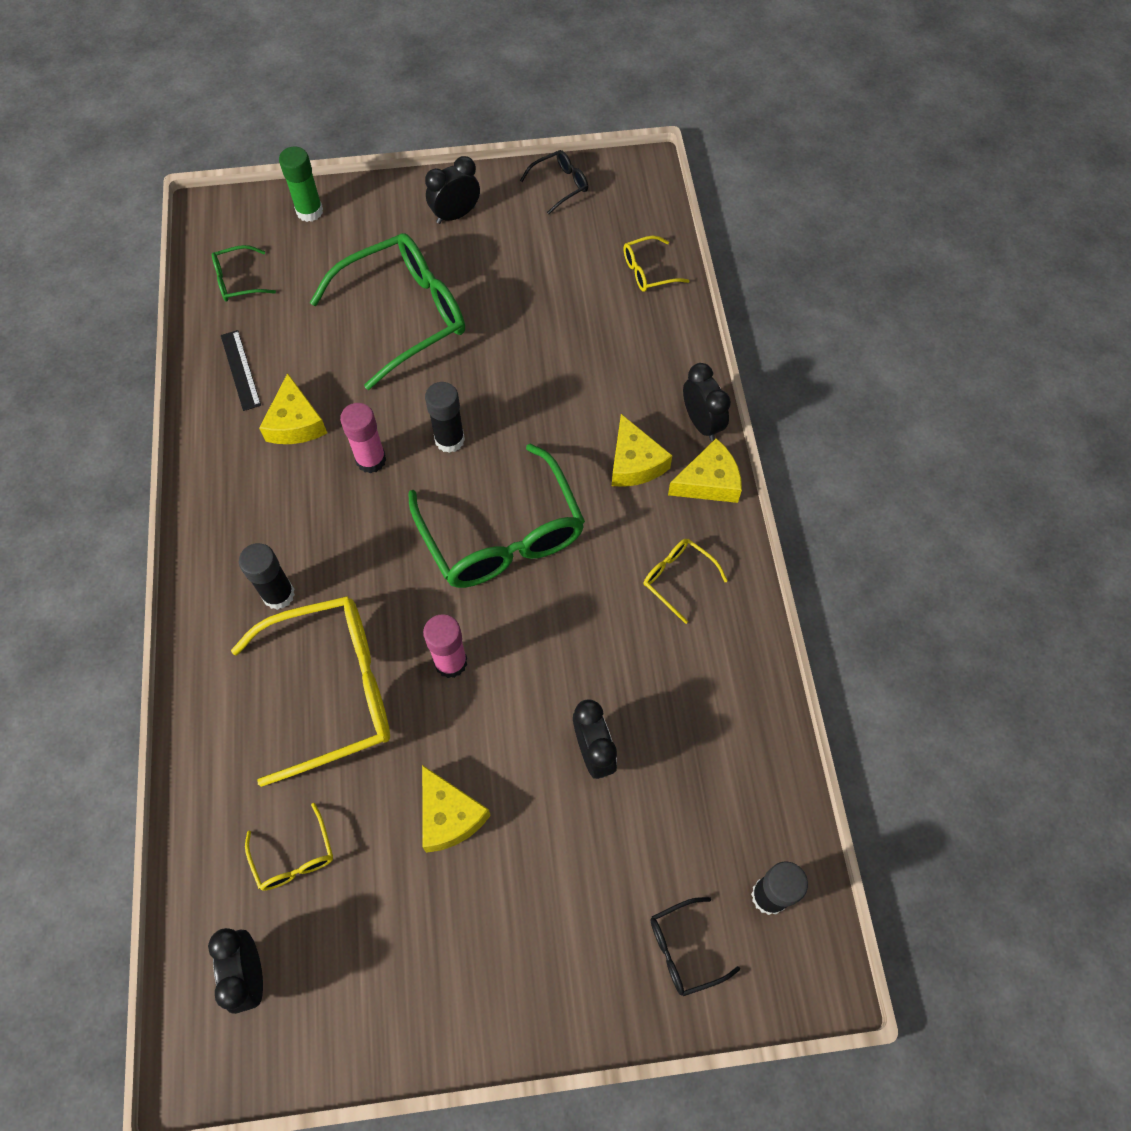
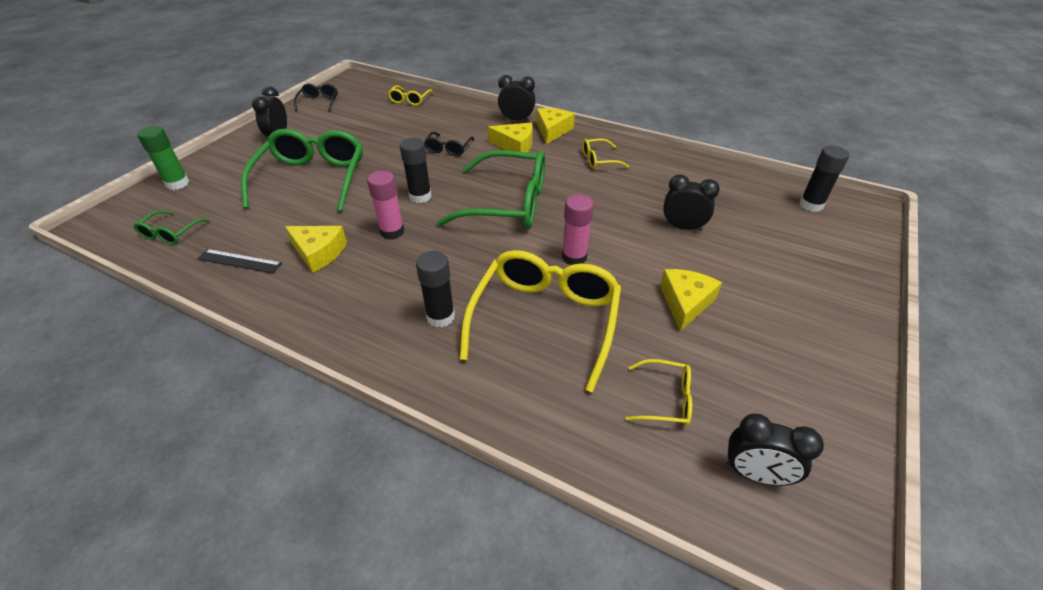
camera: 55 degrees left, 20 degrees down
yellow cheese [422,765,491,853] -> yellow cheese turned 75 degrees counterclockwise [660,269,722,331]
black glasses [651,897,740,996] -> black glasses moved to [424,132,474,156]

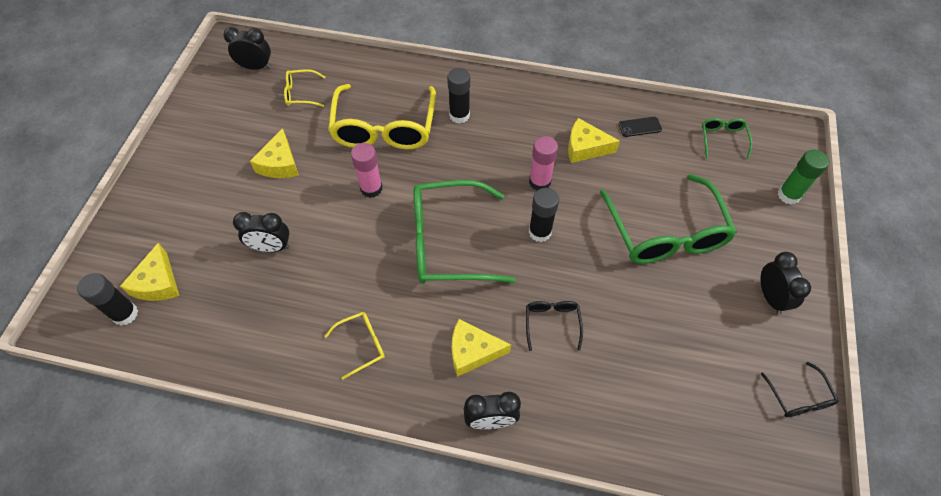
camera: 165 degrees right, 15 degrees up
black ruler [198,249,282,274] -> black phone [619,117,662,137]
yellow glasses [388,85,433,106] -> none
yellow cheese [537,108,575,144] -> yellow cheese moved to [120,243,179,301]

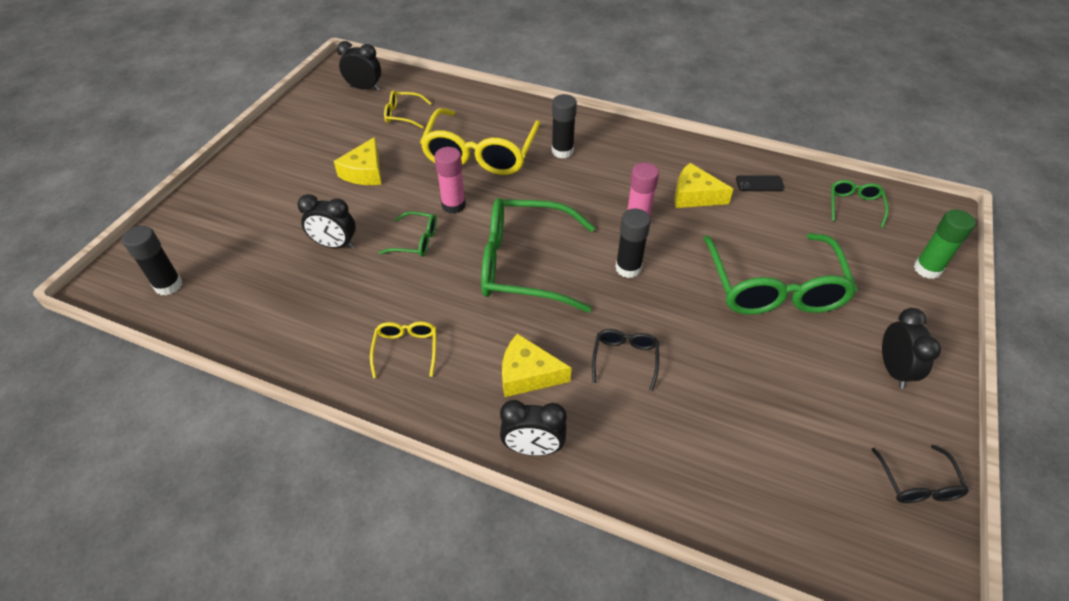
camera: 10 degrees right, 10 degrees down
yellow cheese [120,243,179,301] -> none
yellow glasses [324,312,385,379] -> yellow glasses turned 75 degrees counterclockwise [370,322,436,378]
none -> green glasses [379,211,437,257]

